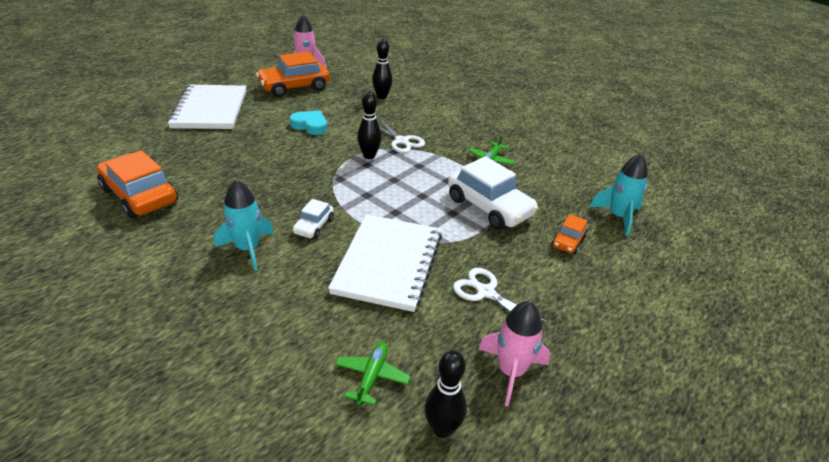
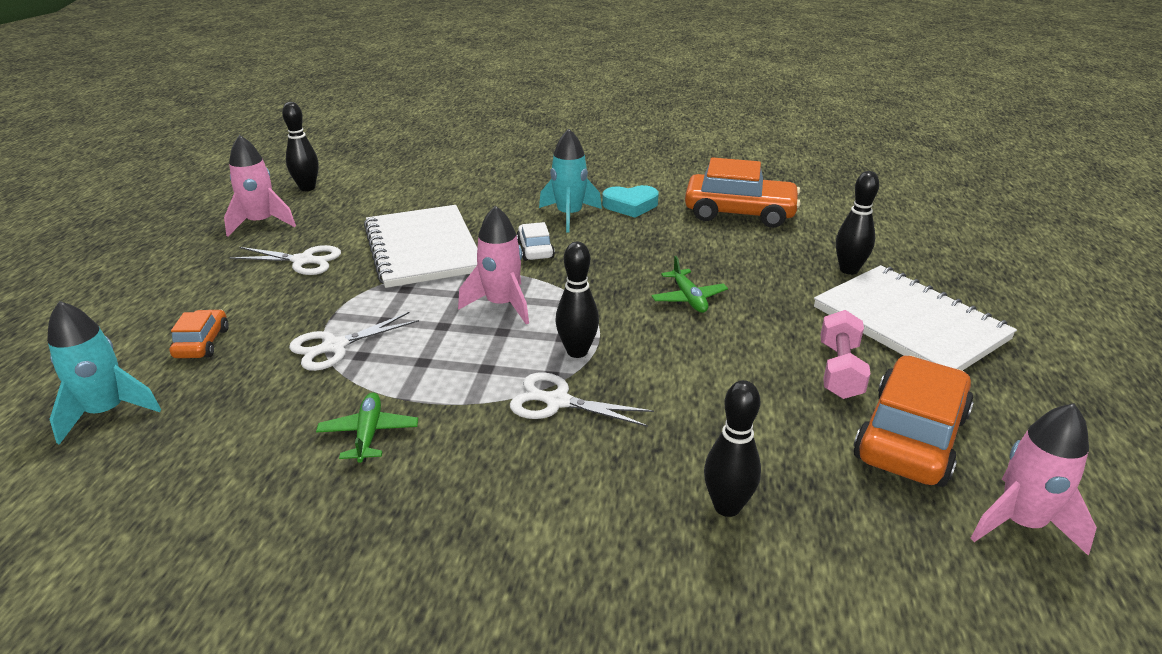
camera: 150 degrees right, 5 degrees down
turquoise heart [290,110,327,135] -> turquoise heart moved to [602,185,659,218]
green plane [335,342,411,405] -> green plane moved to [652,256,728,313]
white car [448,156,538,230] -> white scissors [289,312,419,371]
none -> pink rocket [458,206,529,324]
none -> pink dumbbell [821,310,871,399]
none -> black bowling pin [836,171,879,275]

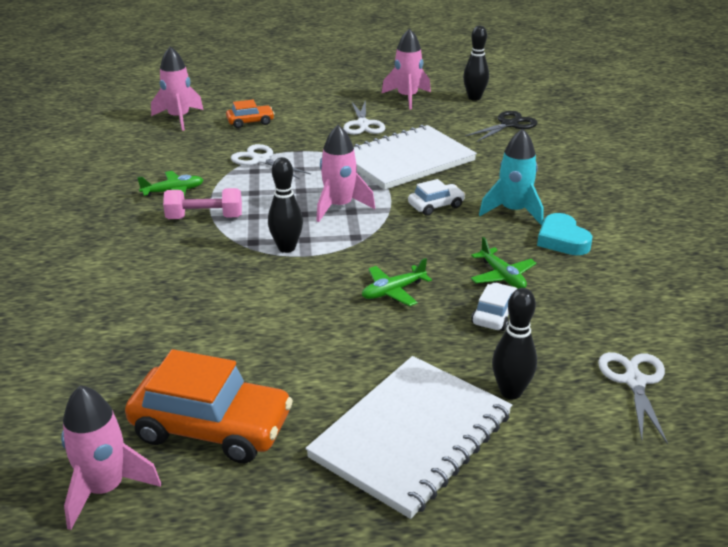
camera: 75 degrees right, 0 degrees up
turquoise rocket [47,301,161,445] -> pink rocket [151,46,203,131]
white scissors [510,372,654,427] -> white scissors moved to [598,352,668,444]
orange car [685,157,801,228] -> none
black bowling pin [704,380,761,517] -> none
pink dumbbell [821,310,871,399] -> pink dumbbell moved to [163,188,242,219]
none -> black scissors [465,111,538,142]
none -> green plane [471,237,537,289]
none -> white car [471,283,517,331]

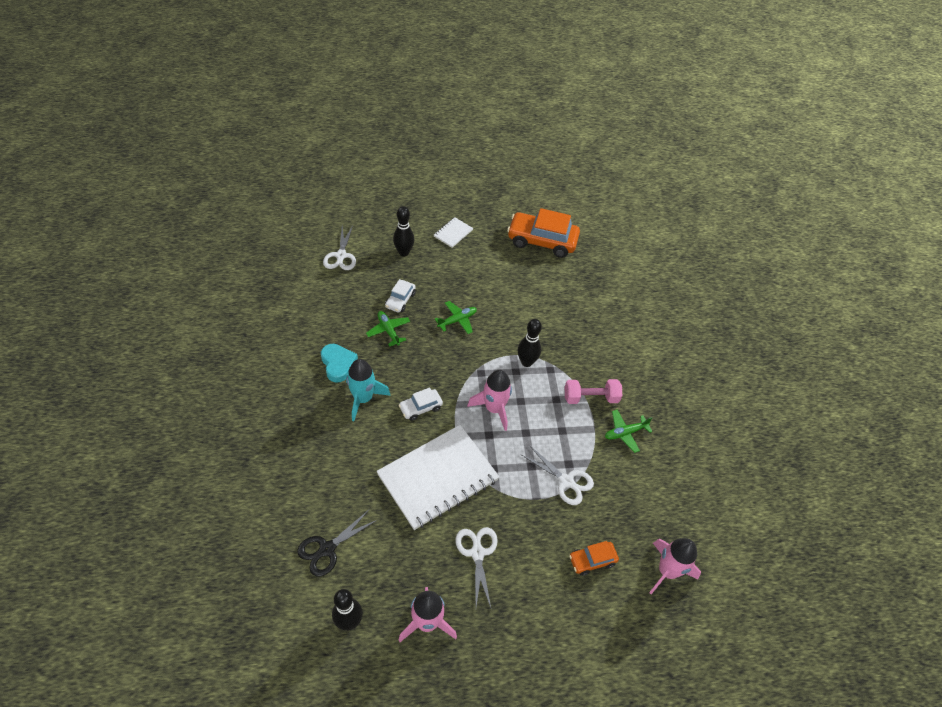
camera: 175 degrees right, 20 degrees up
pink rocket [61,385,161,530] -> none
white notebook [305,356,512,519] -> white notebook [434,217,473,248], size x0.43

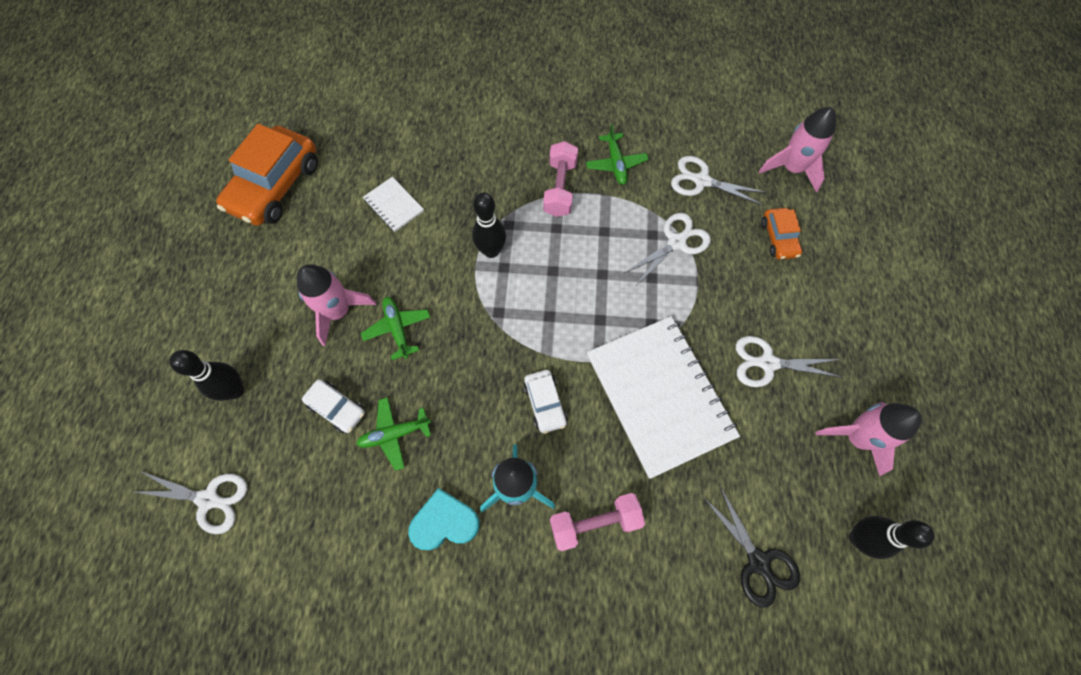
camera: 75 degrees left, 15 degrees up
white notebook [434,217,473,248] -> white notebook moved to [363,177,424,232]
pink rocket [467,370,512,431] -> pink rocket moved to [297,264,376,346]
none -> pink dumbbell [550,493,645,551]
none -> white scissors [671,156,767,206]

